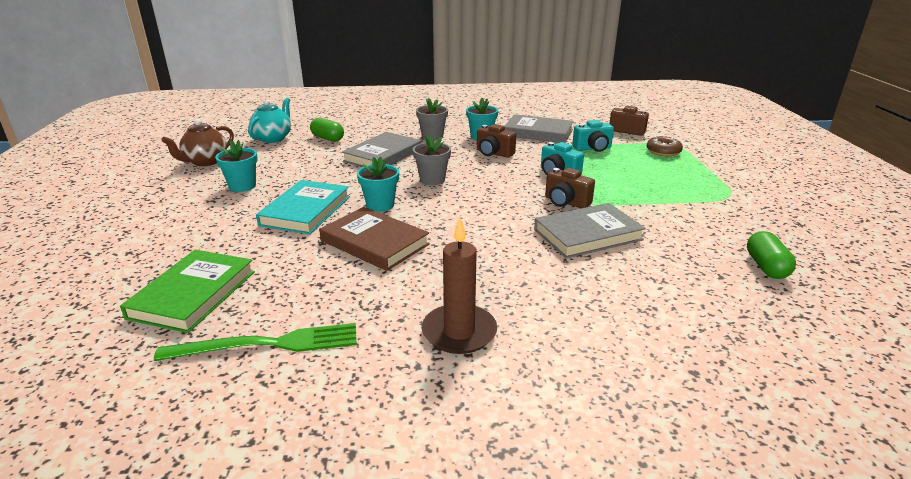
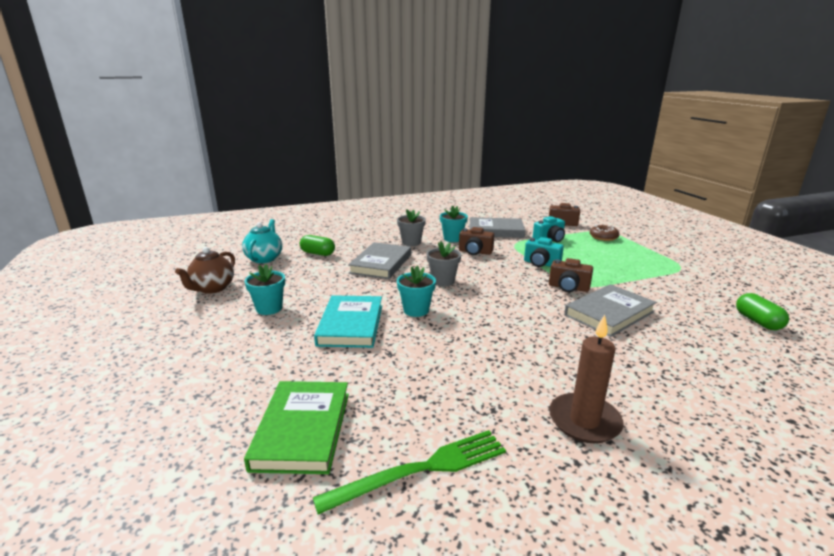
camera: 15 degrees left, 5 degrees down
brown book [319,207,430,271] -> none

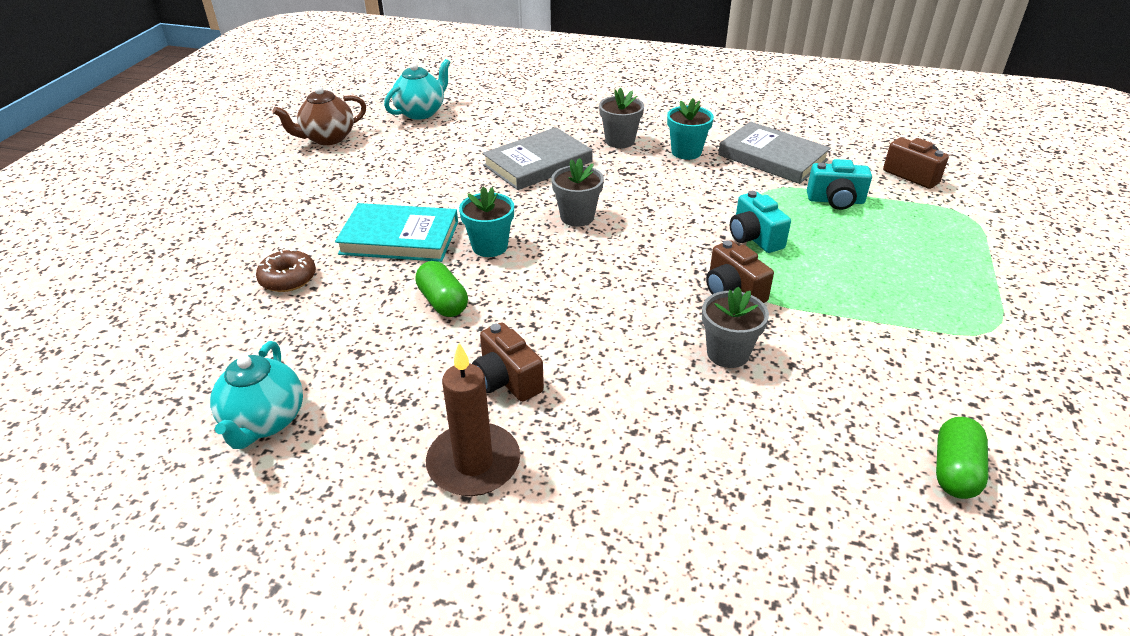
camera: 35 degrees right, 15 degrees up
turquoise flower pot [244,264,285,315] -> none
green book [244,381,349,474] -> none
green capsule [300,235,335,256] -> green capsule moved to [415,261,468,317]
green fork [313,430,506,514] -> turquoise teapot [210,341,303,449]
turquoise book [314,295,382,348] -> turquoise book turned 60 degrees clockwise [335,203,458,262]
brown camera [459,227,494,255] -> brown camera moved to [472,322,544,402]
grey book [564,284,657,337] -> grey flower pot [702,287,769,368]
brown donut [590,225,619,241] -> brown donut moved to [256,248,316,292]

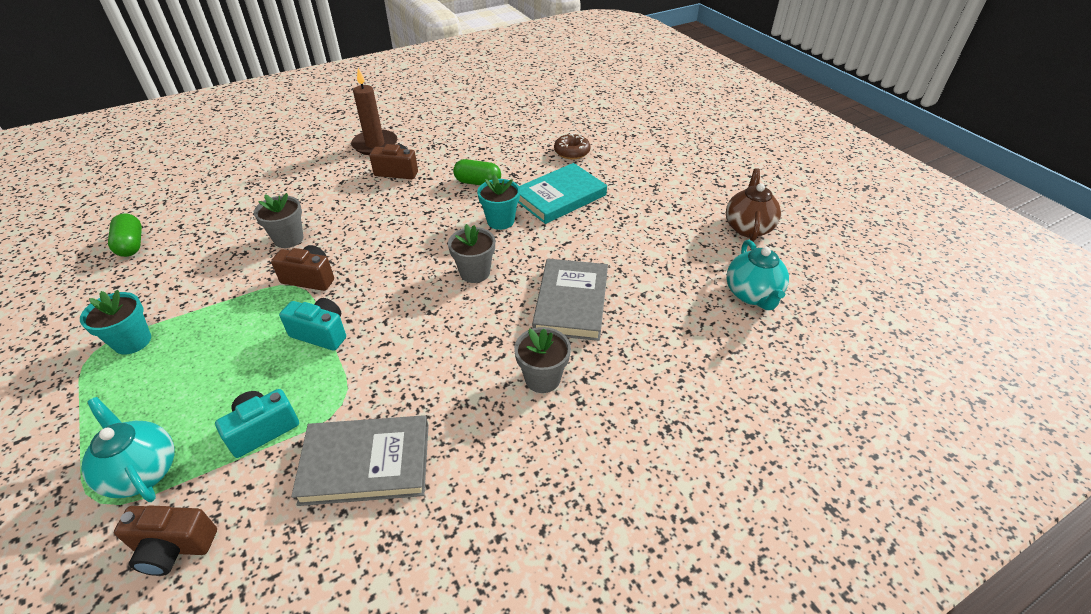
camera: 135 degrees right, 5 degrees up
turquoise teapot [210,341,303,449] -> turquoise teapot moved to [81,397,175,502]
turquoise flower pot [667,98,714,160] -> turquoise flower pot moved to [80,290,151,355]

